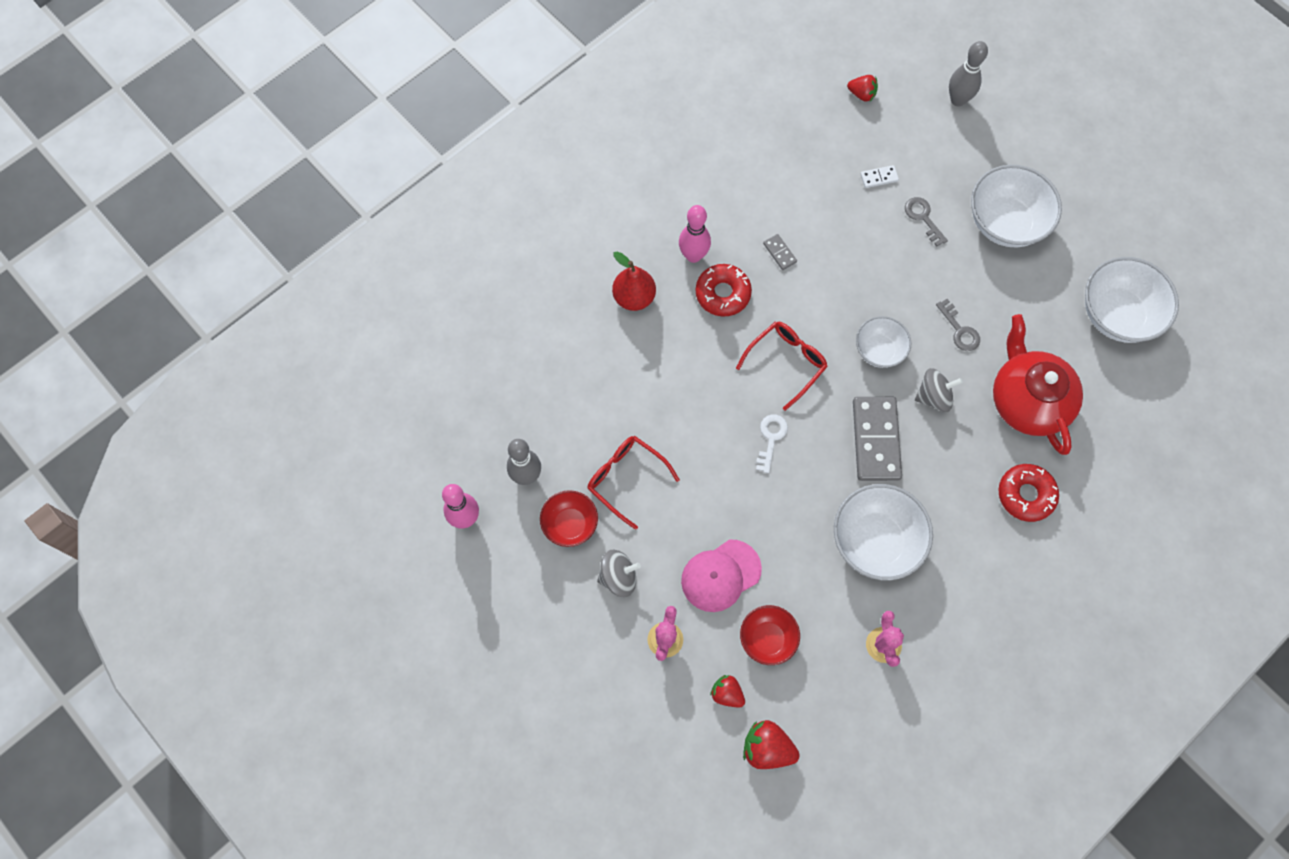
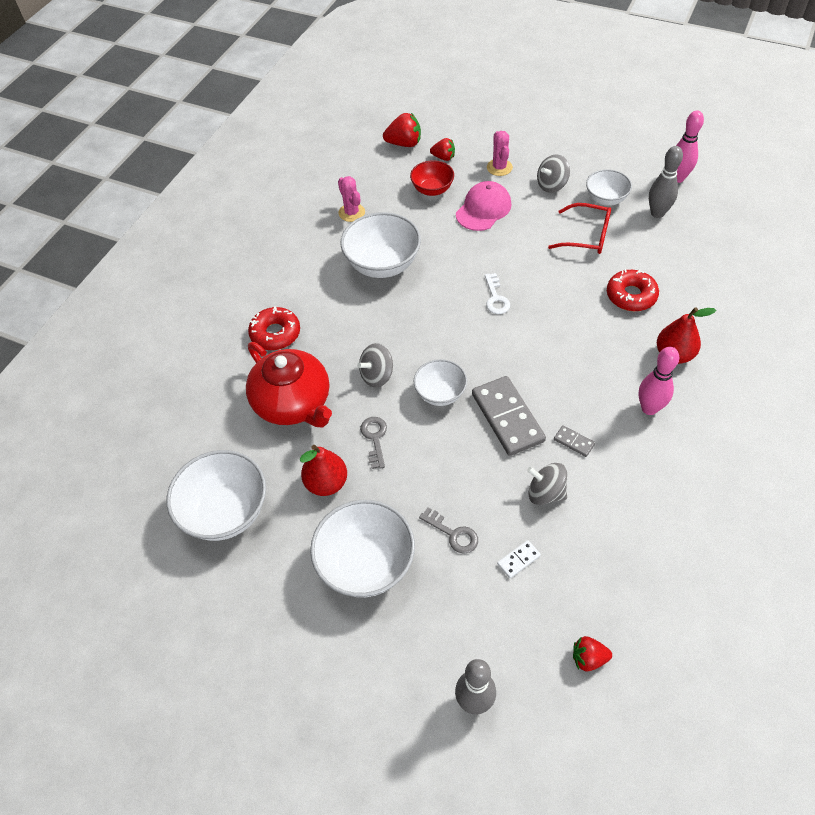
camera: 160 degrees right, 15 degrees down
red bowl [540,490,598,547] -> white bowl [586,169,632,206]
red donut [696,264,752,317] -> red donut moved to [607,269,659,311]
red glasses [736,322,828,411] -> none
grey domino [853,397,902,481] -> grey domino moved to [472,376,546,456]
grey key [936,299,980,351] -> grey key turned 45 degrees clockwise [360,417,387,469]
none -> red pear [300,445,347,496]
none -> grey spinning top [527,463,567,505]

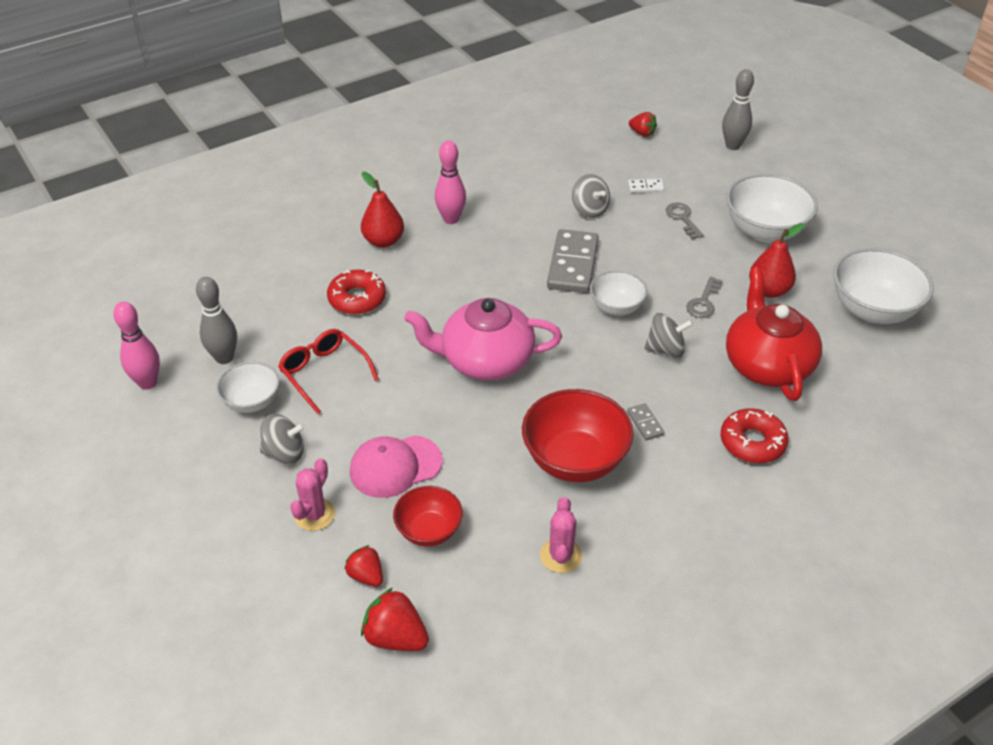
camera: 150 degrees left, 10 degrees down
white bowl [340,212,421,278] -> red bowl [522,389,634,482]
white key [485,273,510,314] -> pink teapot [404,298,562,381]
grey domino [554,425,595,457] -> grey domino moved to [627,403,665,441]

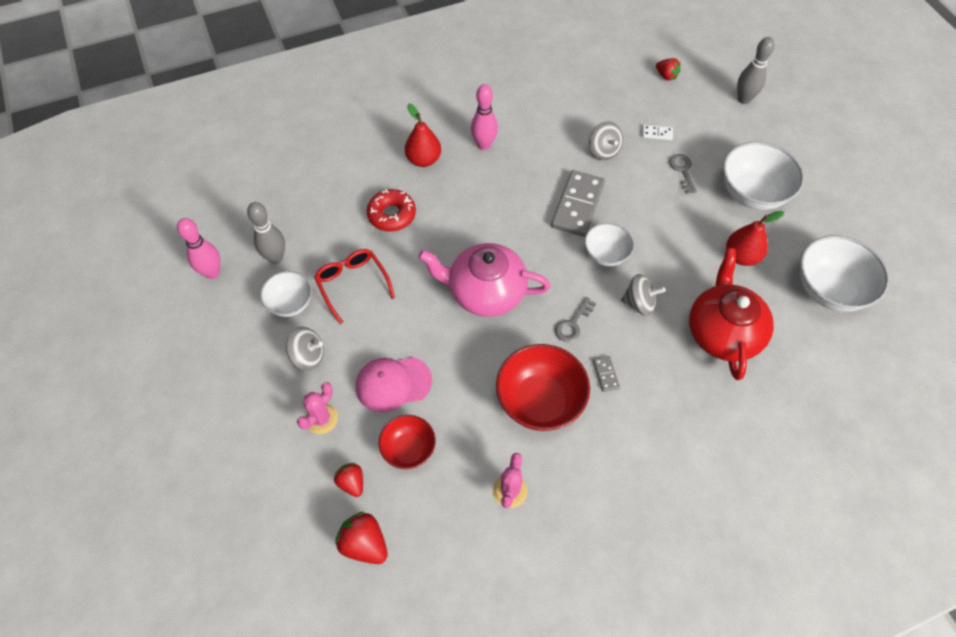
camera: 10 degrees right, 15 degrees up
grey key [686,277,722,318] -> grey key moved to [555,297,596,342]
red donut [721,408,788,463] -> none

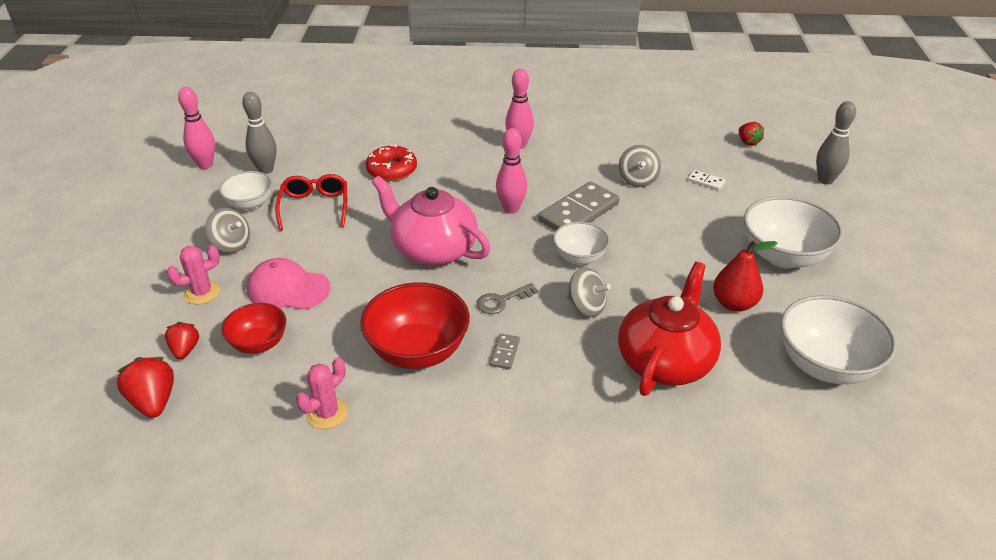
camera: 25 degrees right, 20 degrees down
red pear [405,103,441,167] -> none
grey key [669,154,697,194] -> none
none -> pink bowling pin [496,128,527,214]

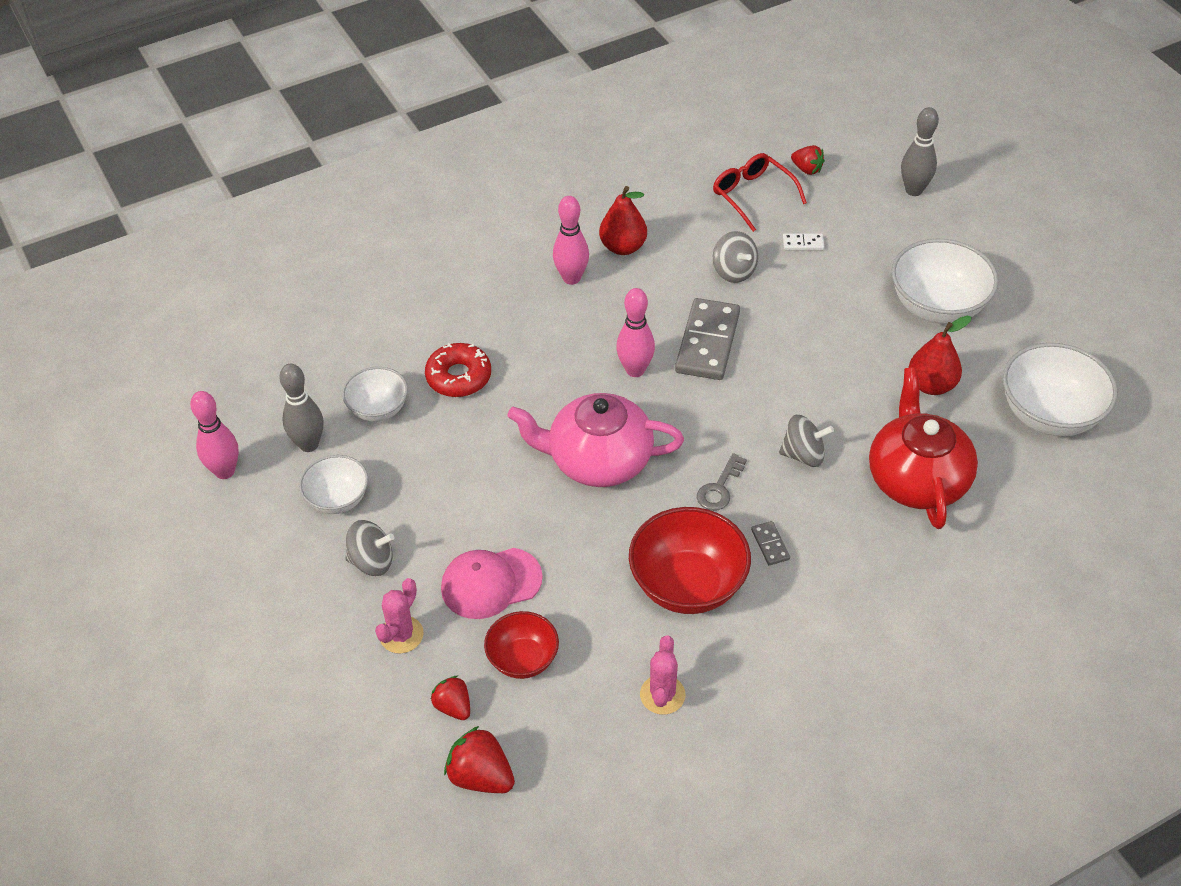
camera: 30 degrees left, 10 degrees up
red glasses [275,174,347,231] -> red glasses moved to [713,153,807,232]
white bowl [553,222,610,265] -> white bowl moved to [342,367,408,422]
none -> red pear [599,186,647,255]

